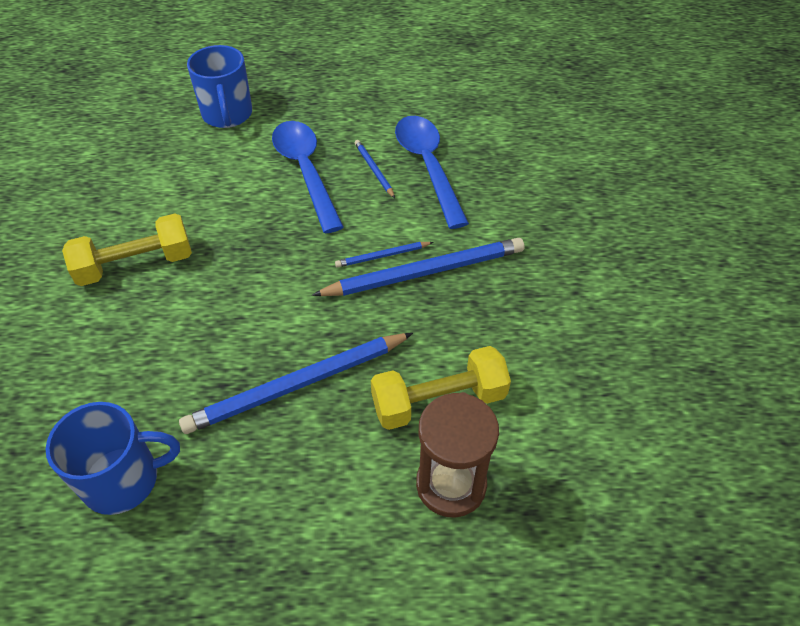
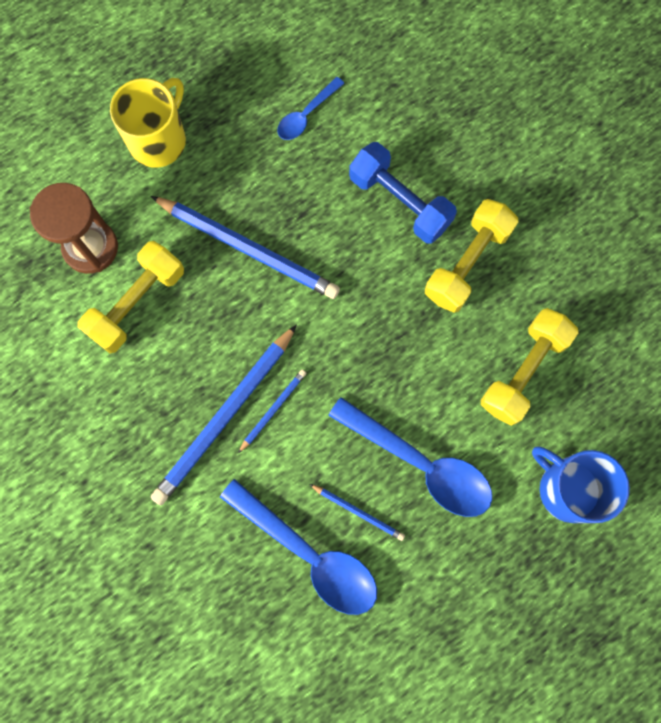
camera: 145 degrees right, 25 degrees up
blue mug [46,402,180,515] -> blue spoon [277,77,345,140]
blue pencil [179,333,413,434] -> blue pencil turned 90 degrees clockwise [151,196,340,299]
none -> yellow mug [110,78,186,168]
none -> blue dumbbell [349,142,457,244]
none -> yellow dumbbell [481,308,579,426]

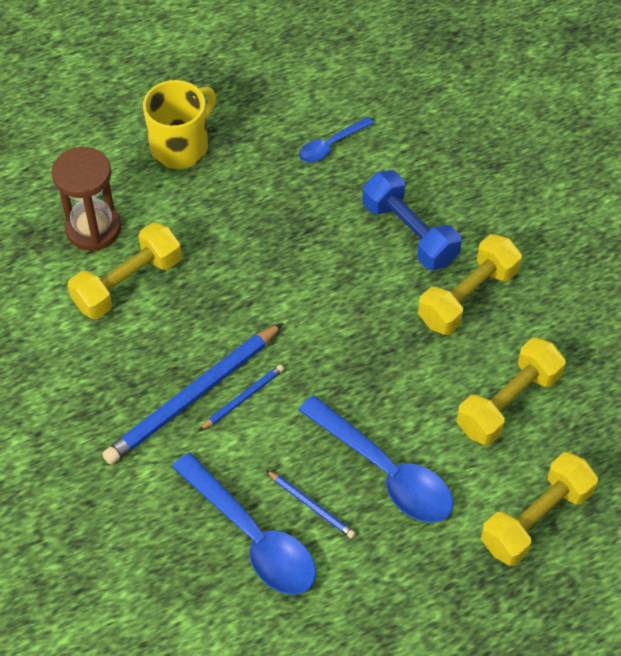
camera: 10 degrees right, 20 degrees down
blue pencil [151,196,340,299] -> none
blue mug [532,446,630,523] -> yellow dumbbell [481,452,598,566]

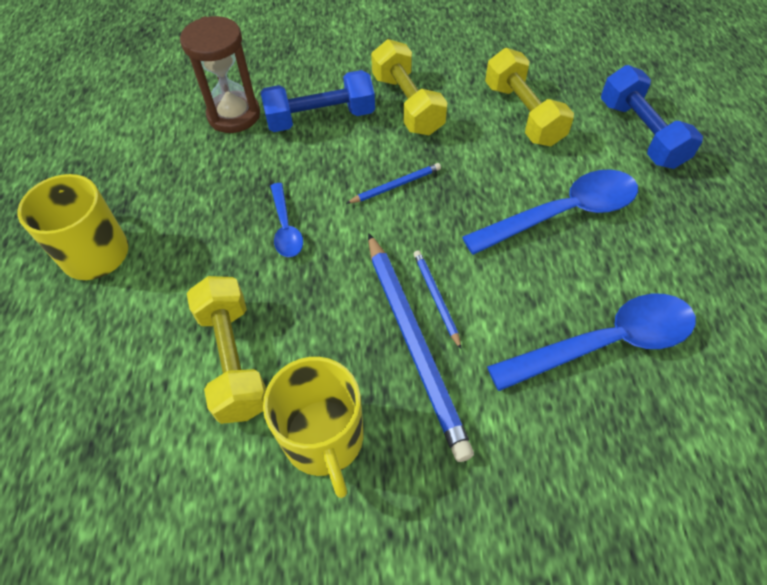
camera: 65 degrees left, 0 degrees up
brown hourglass [52,147,121,251] -> brown hourglass moved to [180,16,260,133]
blue pencil [266,470,356,539] -> blue pencil moved to [346,163,441,204]
blue spoon [299,117,374,163] -> blue spoon moved to [271,183,303,257]
yellow dumbbell [481,452,598,566] -> blue dumbbell [601,65,703,169]
none -> yellow mug [263,357,363,498]

